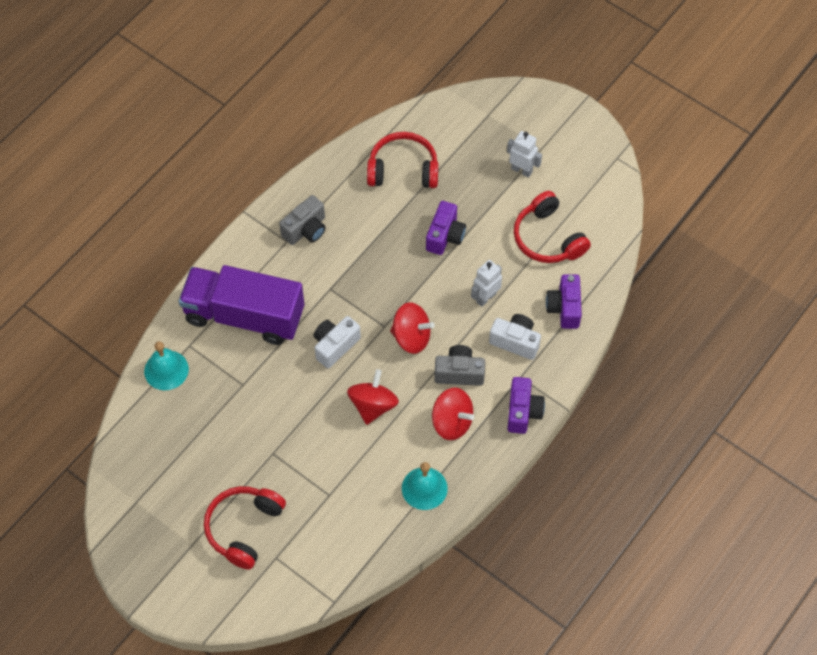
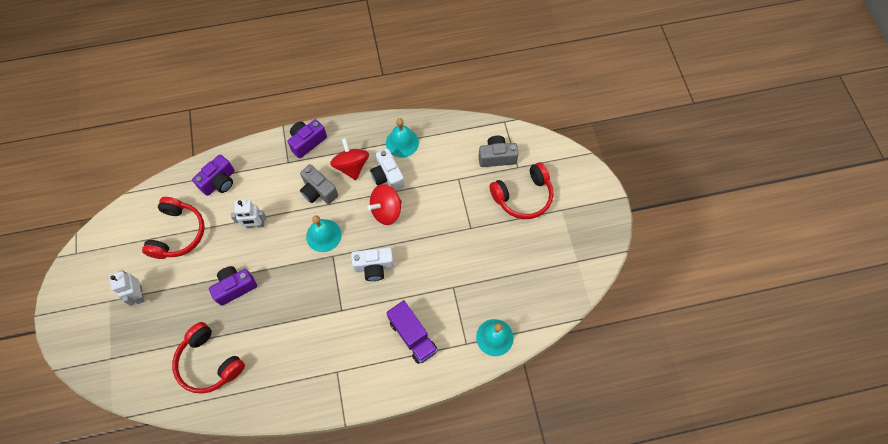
camera: 140 degrees left, 5 degrees up
purple truck [178,265,304,345] -> purple truck [386,300,438,364], size x0.58
grey camera [279,195,326,245] -> grey camera moved to [478,136,519,167]
red spinning top [390,302,435,354] -> turquoise bell [306,215,342,252]
white camera [489,314,541,360] -> white camera moved to [370,148,405,191]

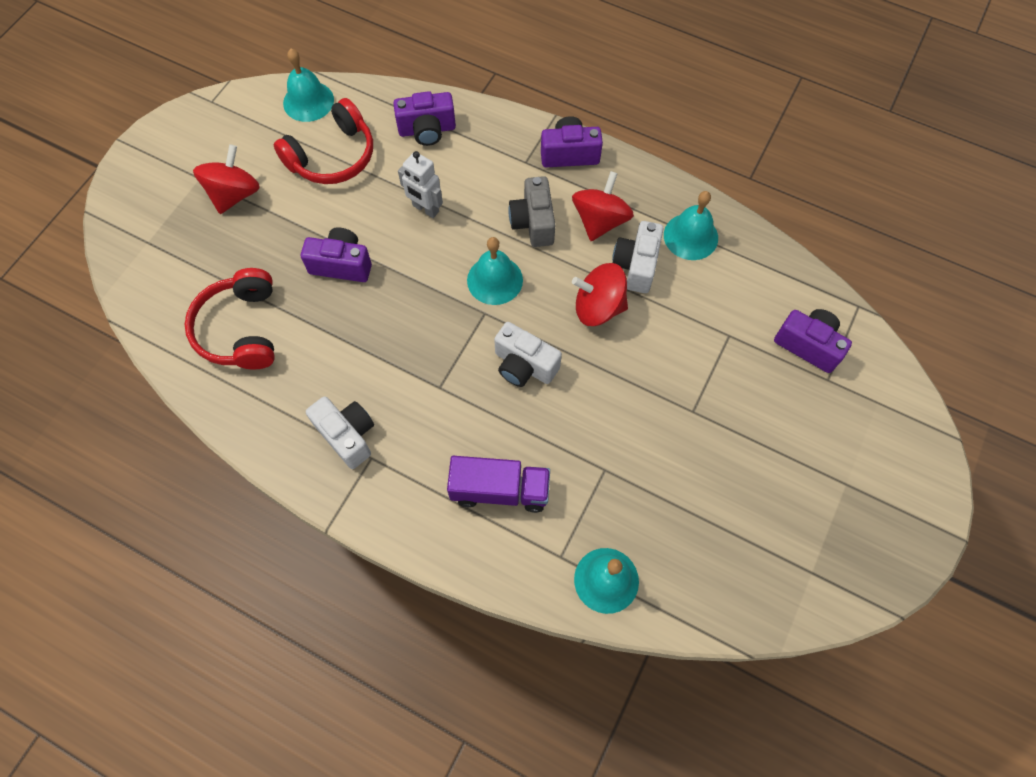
camera: 40 degrees right, 0 degrees up
white robot [109,270,144,306] -> red spinning top [193,144,260,214]
purple truck [386,300,438,364] -> purple truck turned 90 degrees counterclockwise [447,456,550,513]
grey camera [478,136,519,167] -> purple camera [774,309,852,373]
red headphones [489,162,553,219] -> none
none -> turquoise bell [283,49,334,122]
none -> white camera [306,396,374,469]

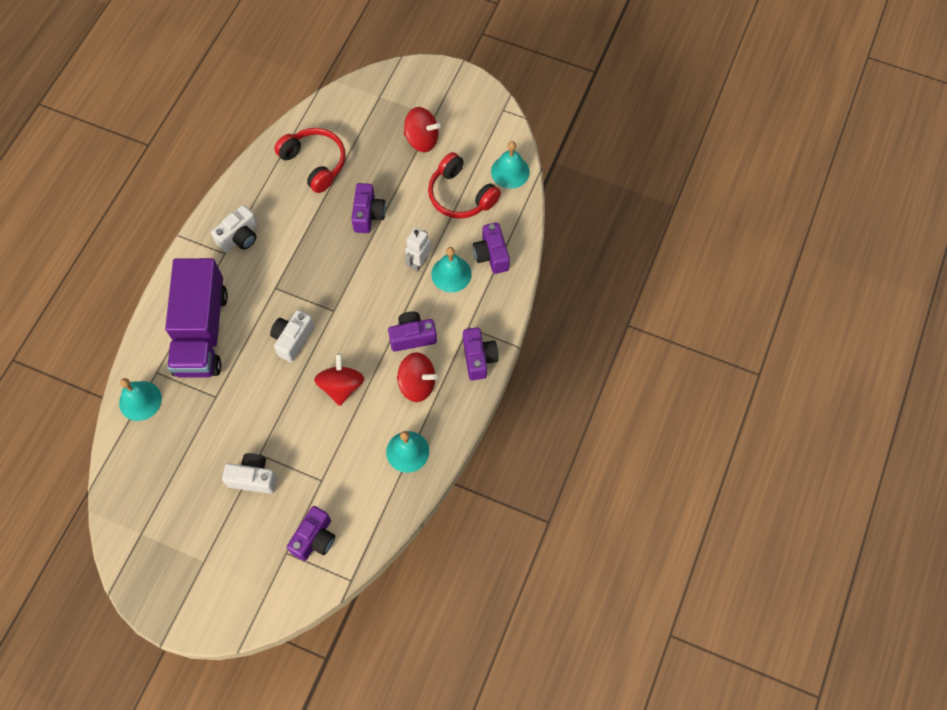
camera: 85 degrees right, 0 degrees up
red headphones [185,268,275,370] -> red headphones turned 60 degrees clockwise [274,128,346,193]
purple truck [447,456,550,513] -> purple truck [165,258,228,378], size x1.72
turquoise bell [467,237,523,305] -> turquoise bell moved to [431,247,472,292]
grey camera [508,176,555,247] -> purple camera [388,311,437,352]
white camera [612,221,663,293] -> white camera moved to [222,453,277,494]

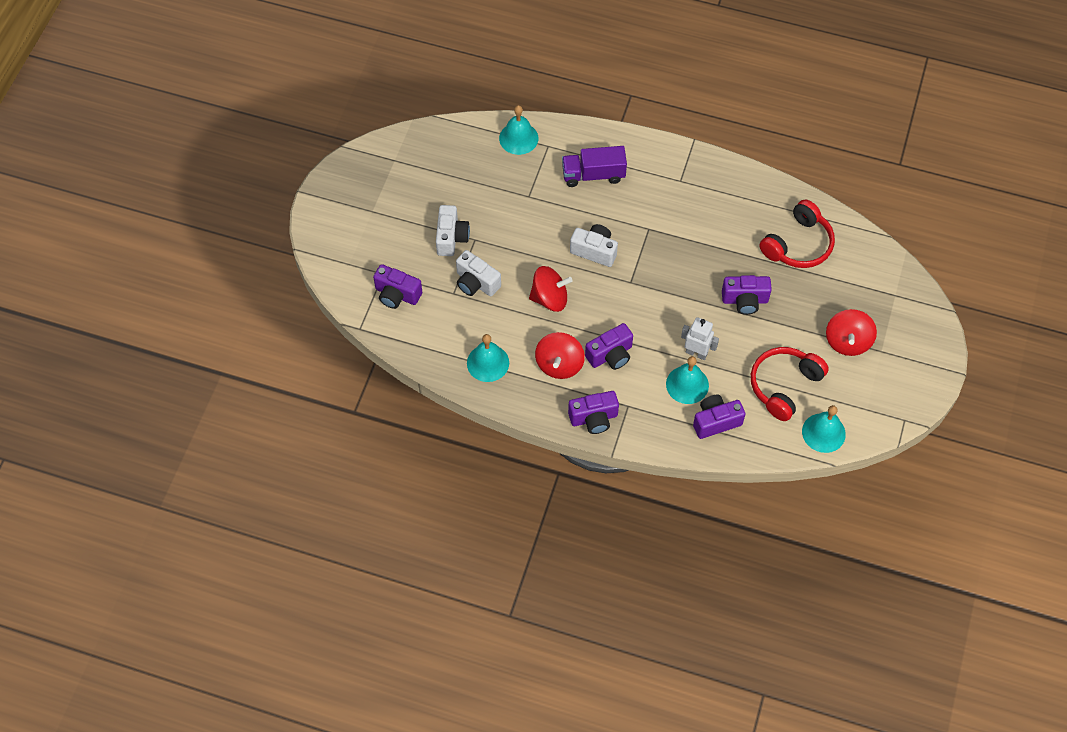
camera: 85 degrees right, 5 degrees down
purple truck [165,258,228,378] -> purple truck [562,146,627,187], size x0.58
white camera [211,205,258,252] -> white camera moved to [456,250,501,297]
purple camera [388,311,437,352] -> purple camera turned 75 degrees clockwise [585,323,633,370]

